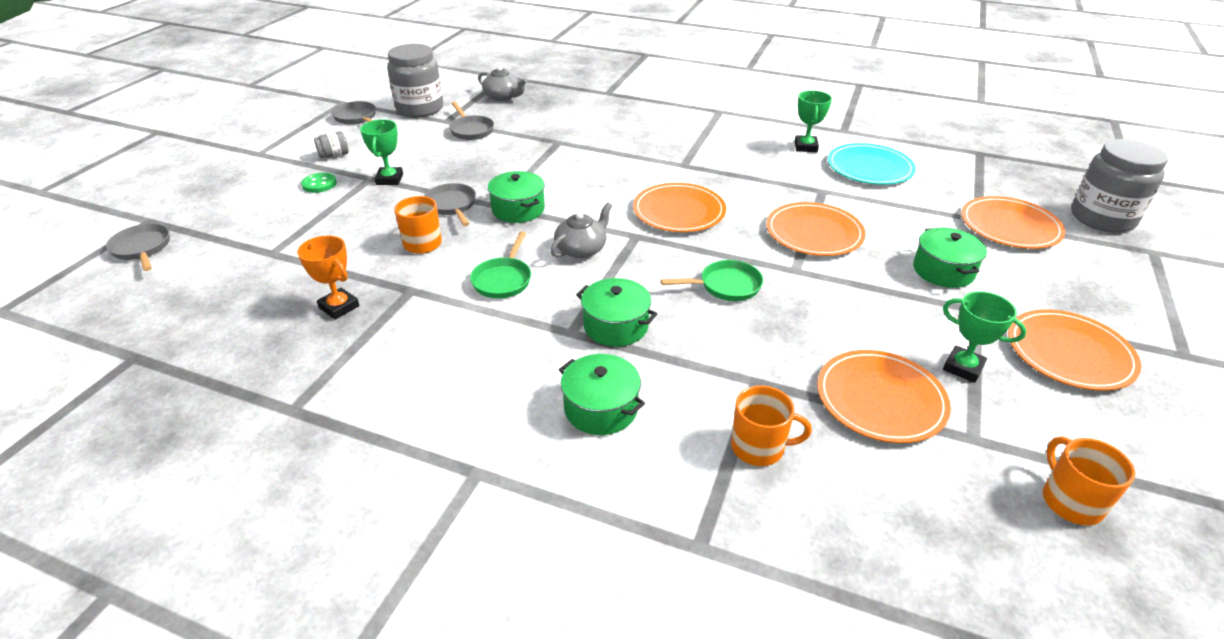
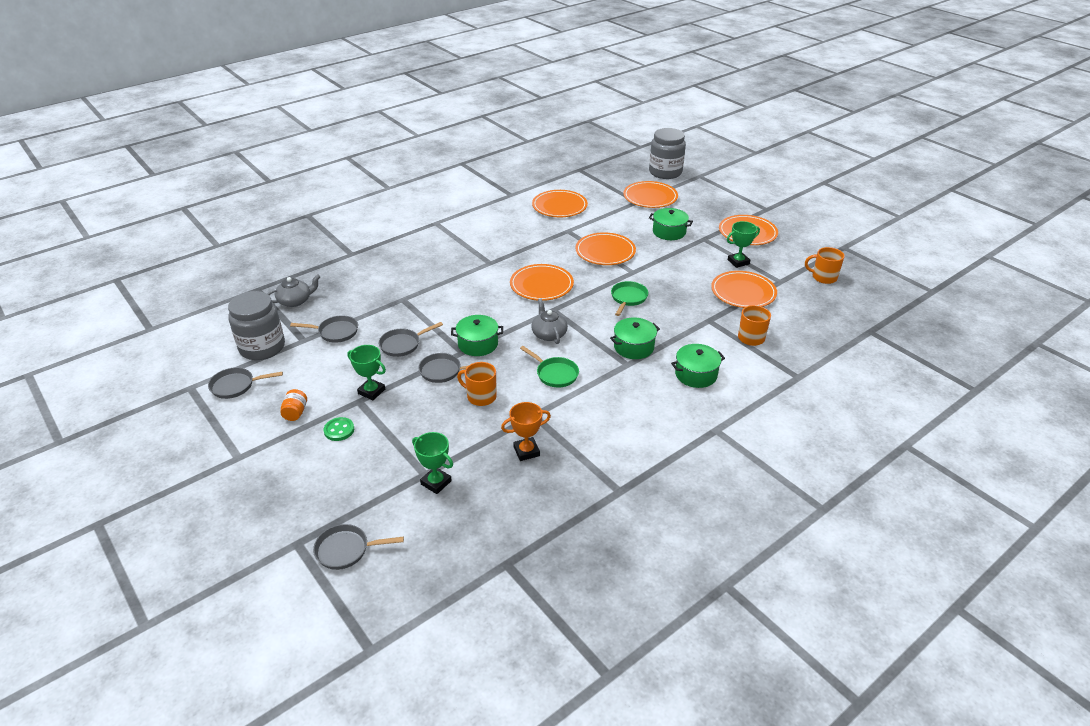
camera: 60 degrees left, 0 degrees up
grey jar [314,131,349,158] -> orange jar [280,389,307,421]
green trophy [795,90,832,152] -> green trophy moved to [412,432,453,494]
turquoise plate [828,143,916,185] -> orange plate [532,190,588,217]
none -> grey pan [379,322,443,357]

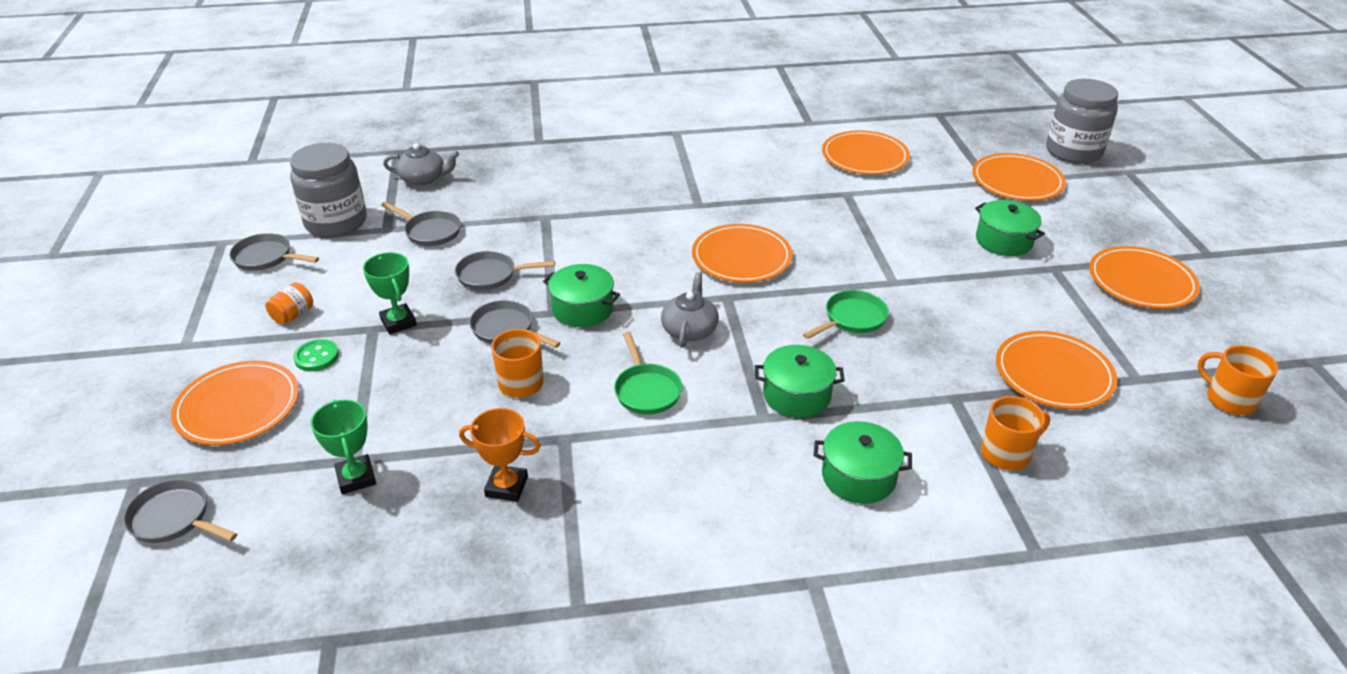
camera: 30 degrees right, 0 degrees up
orange plate [575,232,636,265] -> orange plate moved to [171,361,299,445]
green trophy [727,221,760,268] -> none

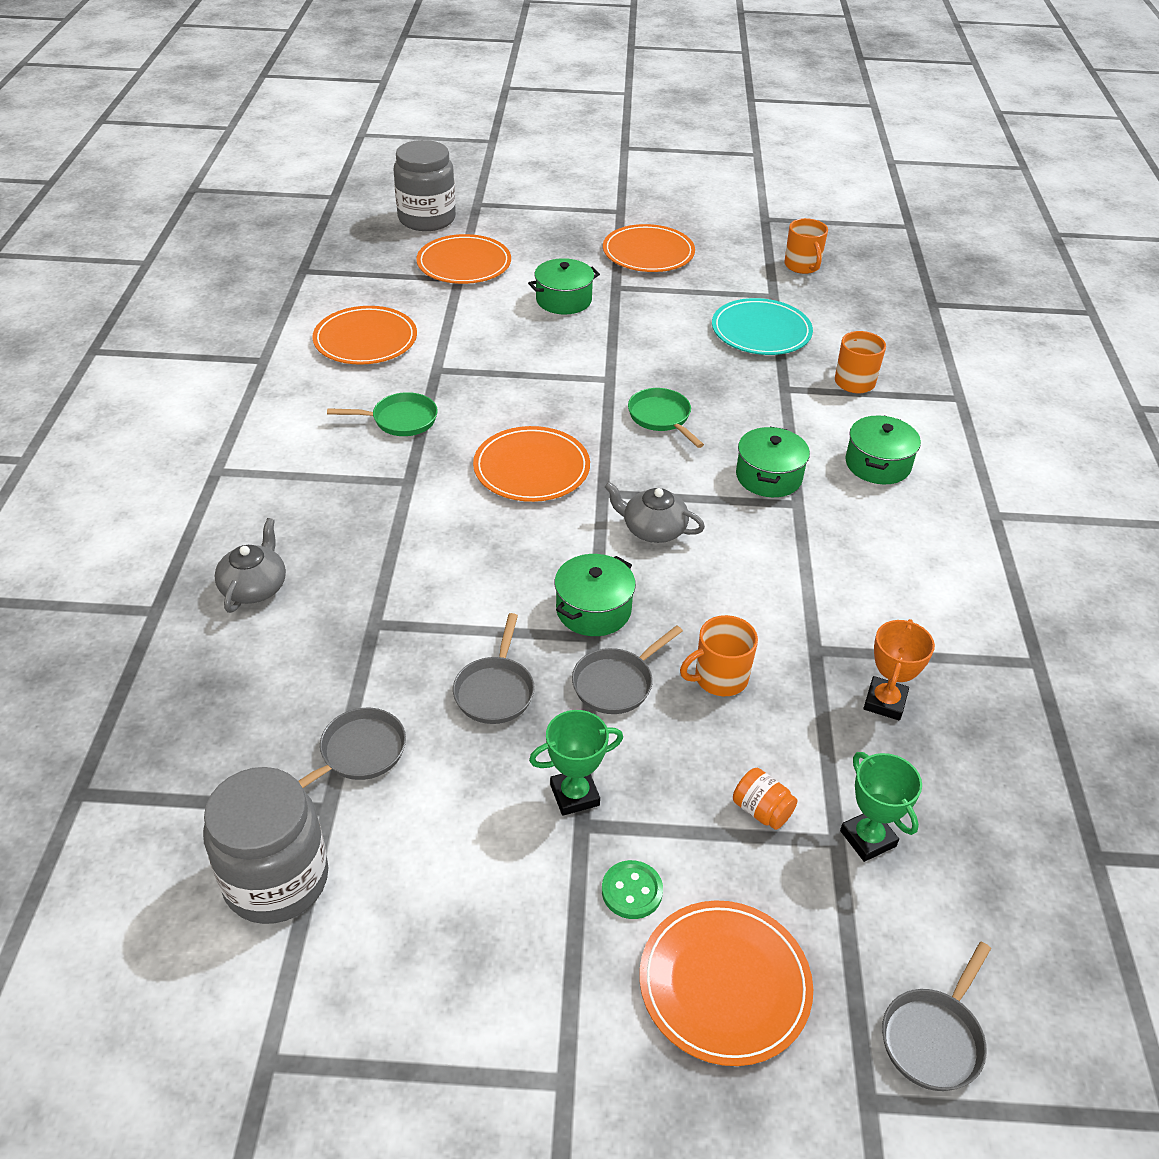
camera: 80 degrees left, 5 degrees up
grey pan [229,233,319,271] -> none
orange jar [265,282,313,324] -> orange jar moved to [733,768,797,830]
green trophy [311,400,376,494] -> green trophy turned 75 degrees clockwise [840,752,922,862]
grey teapot [383,143,459,186] -> grey teapot moved to [215,518,286,613]
green pan [614,332,682,415] -> green pan moved to [327,392,438,436]
orange plate [996,331,1117,409] -> turquoise plate [712,298,813,355]
orange mug [1198,345,1278,415] -> orange mug turned 75 degrees counterclockwise [784,218,828,274]

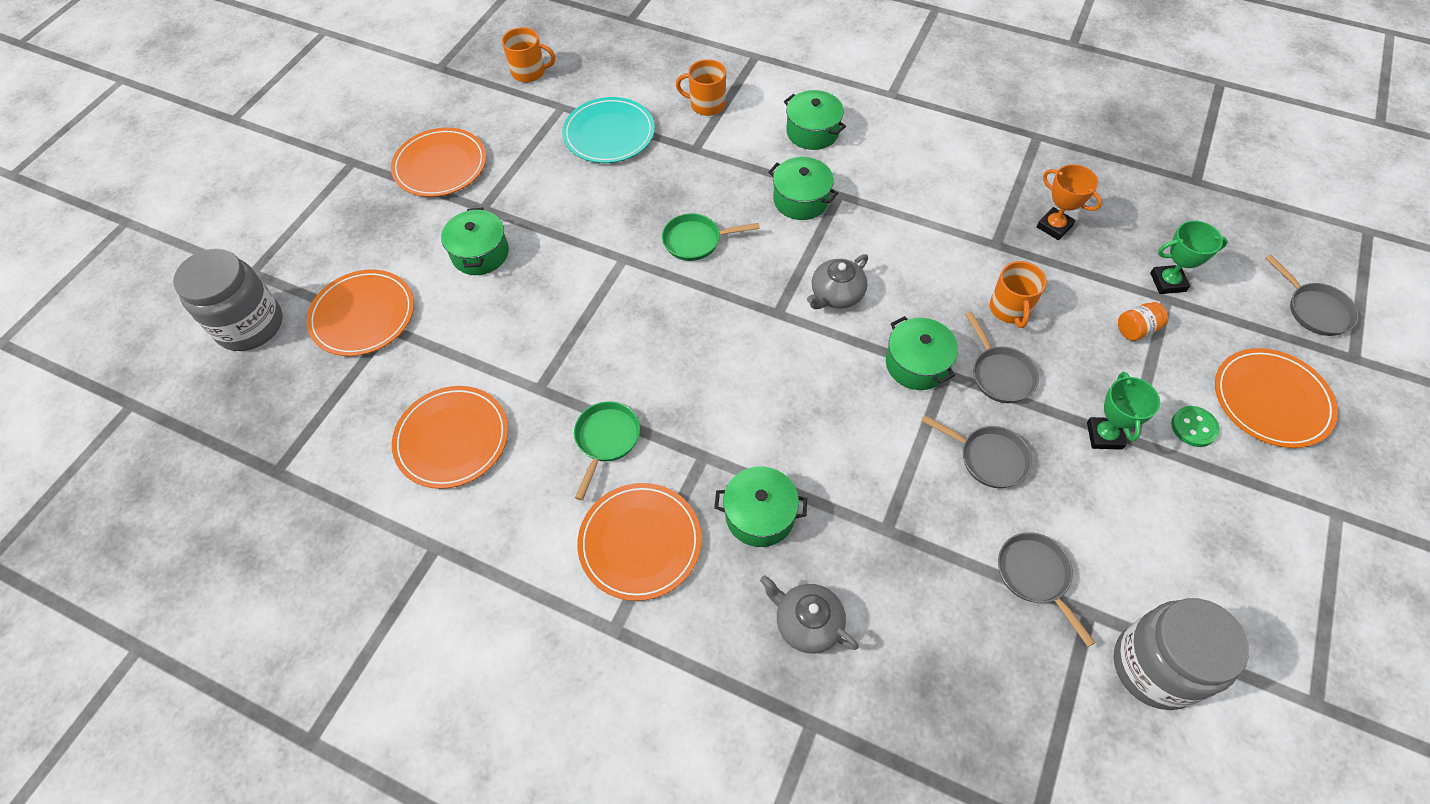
camera: 65 degrees left, 15 degrees up
orange plate [473,426,590,502] -> orange plate moved to [577,483,702,601]
none -> green pot [714,467,807,547]

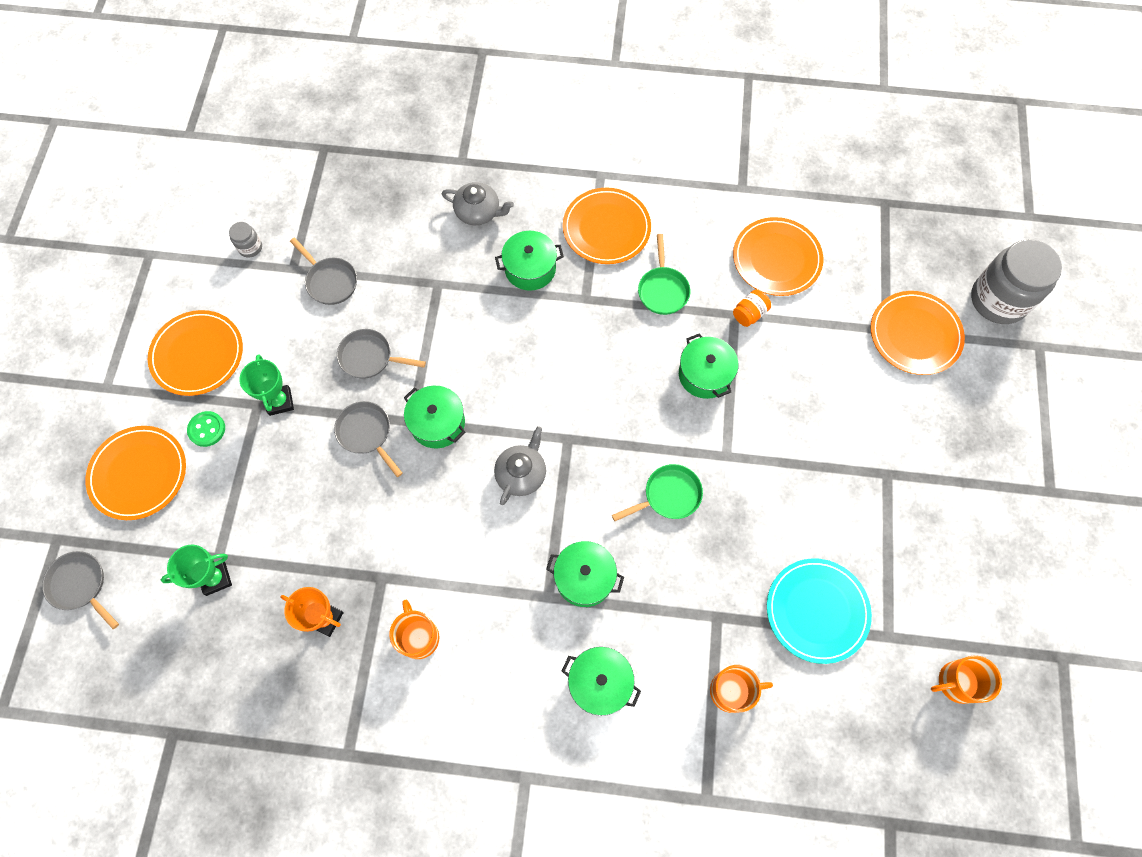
camera: 160 degrees right, 10 degrees up
orange plate [391,128,486,197] -> orange plate moved to [148,310,243,396]
green pot [441,208,509,275] -> green pot moved to [679,333,738,399]
orange mug [990,261,1047,328] -> orange mug moved to [389,600,439,659]
grey jar [1114,598,1249,710] -> grey jar [229,222,262,258], size x0.43
orange jar [1118,302,1168,341] -> orange jar moved to [733,290,771,327]

